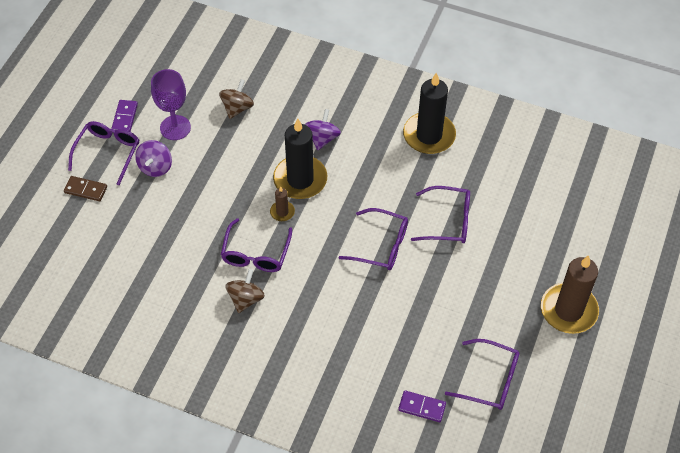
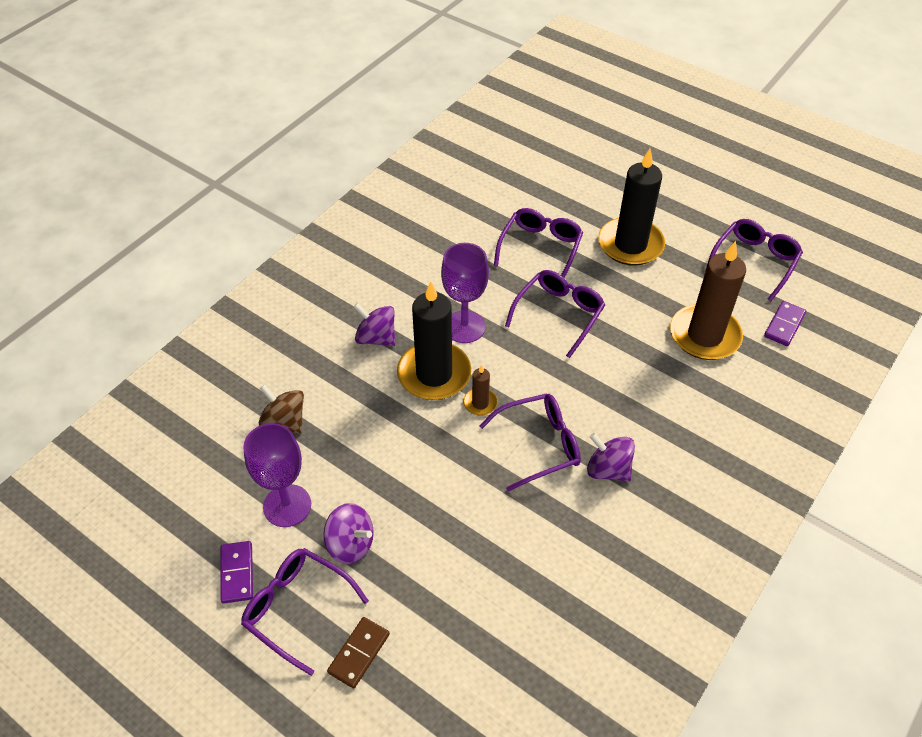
camera: 75 degrees left, 5 degrees down
purple domino [111,100,138,132] -> purple domino turned 60 degrees clockwise [220,541,253,603]
purple glasses [221,218,292,272] -> purple glasses turned 45 degrees counterclockwise [479,393,581,492]
brown spinning top [225,269,265,313] -> purple spinning top [587,433,635,482]
black candle [403,73,456,154] -> black candle moved to [598,149,665,266]
brown candle [541,255,599,334] -> brown candle moved to [670,241,746,360]
none -> purple goblet [441,243,489,343]

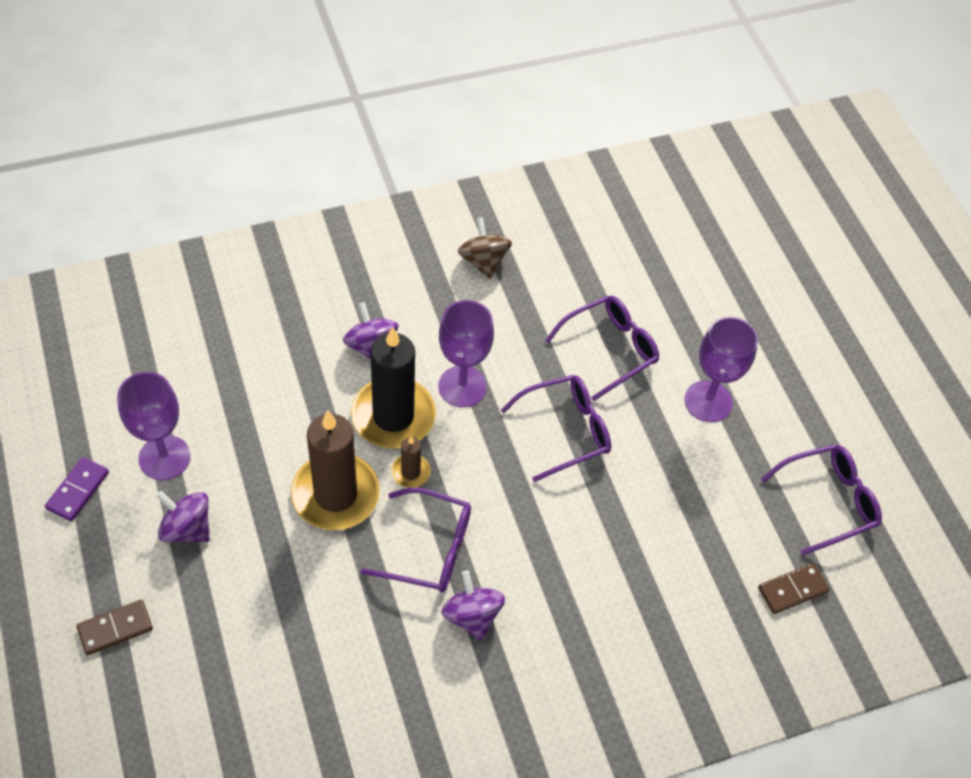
camera: 30 degrees right, 5 degrees up
purple glasses [241,548,369,676] -> none
brown spinning top [259,384,304,434] -> brown spinning top moved to [458,217,512,279]
purple spinning top [324,503,374,564] -> purple spinning top turned 150 degrees clockwise [156,491,210,542]
black candle [598,149,665,266] -> purple goblet [685,316,758,422]
brown candle [670,241,746,360] -> brown candle moved to [291,411,380,530]
purple domino [764,301,806,346] -> brown domino [758,563,830,614]

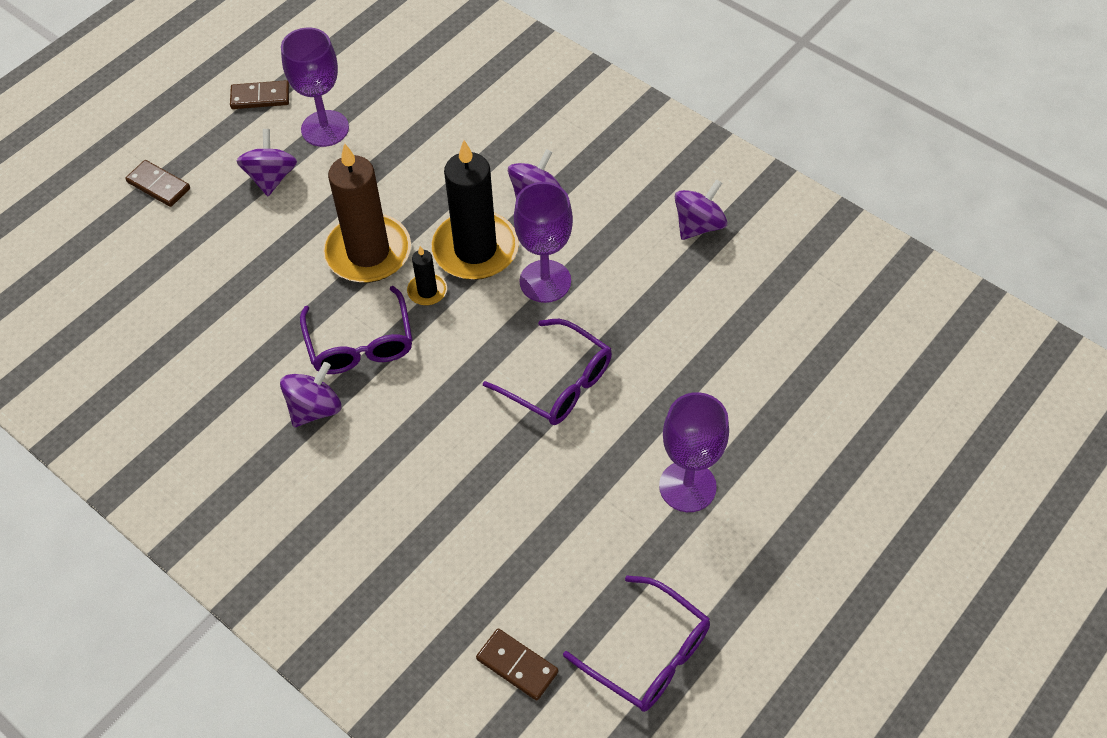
camera: 65 degrees right, 0 degrees up
purple domino [45,457,109,521] -> brown domino [230,80,289,109]
brown candle [391,436,431,488] -> black candle [407,246,447,305]
brown spinning top [458,217,512,279] -> purple spinning top [675,179,727,240]
purple glasses [545,296,659,401] -> none

